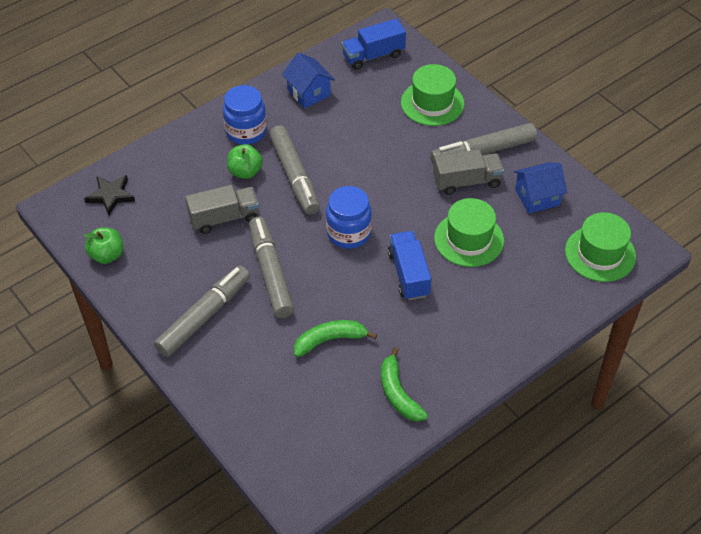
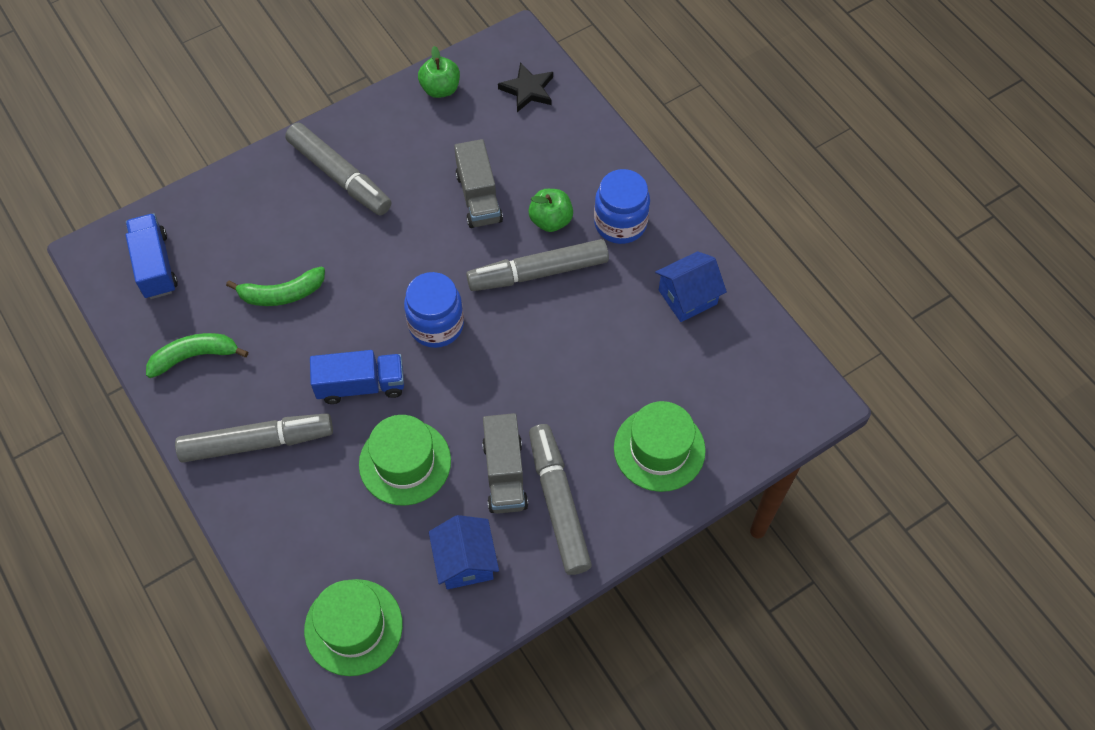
camera: 95 degrees right, 10 degrees up
grey marker [249,217,294,318] -> grey marker moved to [175,413,333,463]
green banana [294,320,377,357] -> green banana turned 90 degrees clockwise [226,267,325,306]
blue truck [342,19,406,70] -> blue truck moved to [126,213,178,299]

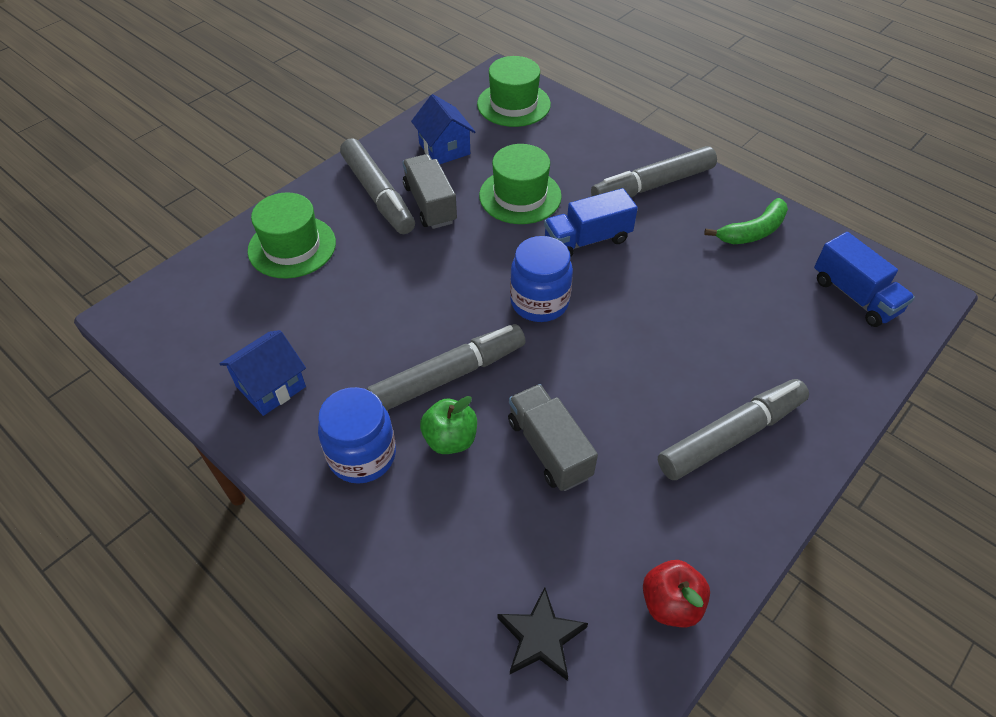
camera: 165 degrees right, 10 degrees down
green banana [226,267,325,306] -> none
grey marker [285,123,391,216] -> grey marker turned 120 degrees clockwise [658,379,809,480]
green apple [418,46,460,98] -> red apple [643,560,710,627]

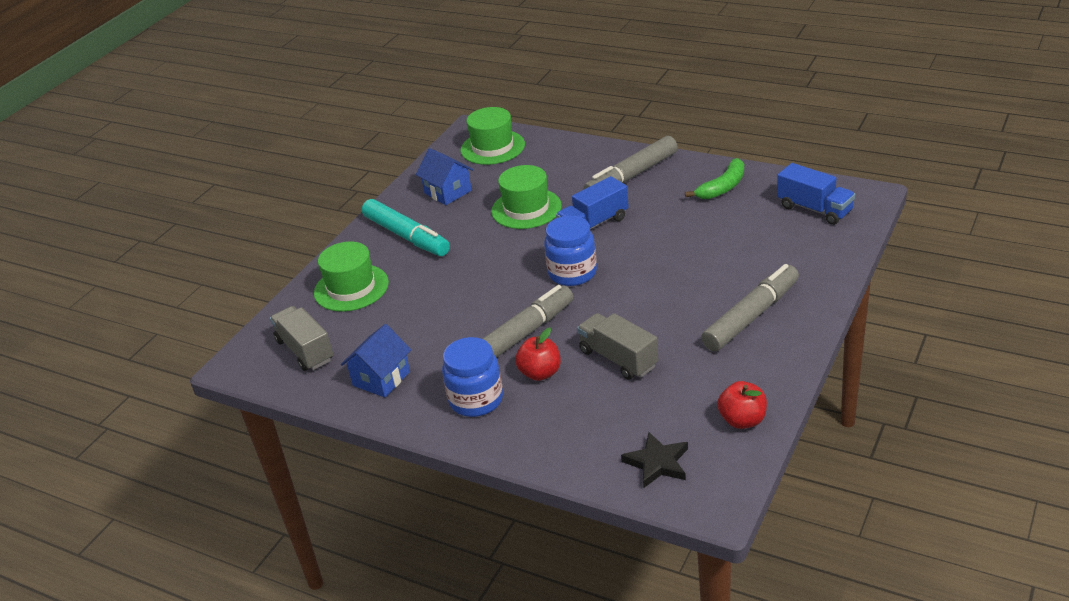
camera: 10 degrees left, 15 degrees down
grey marker [340,138,415,234] -> turquoise marker [362,199,450,256]
grey truck [402,154,457,229] -> grey truck moved to [270,306,334,371]
green apple [420,396,477,454] -> red apple [515,328,561,381]

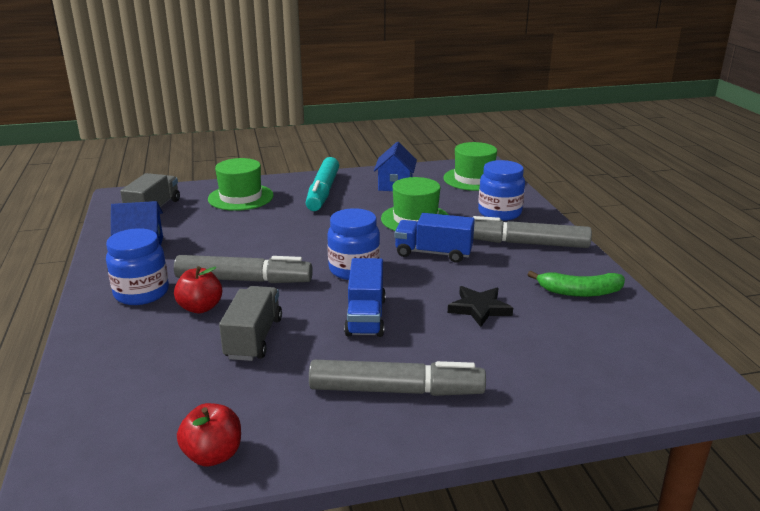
camera: 45 degrees right, 10 degrees down
black star [621,432,688,488] -> black star moved to [448,286,513,327]
blue truck [777,163,855,225] -> blue truck moved to [344,258,386,337]
none -> blue jar [478,160,525,221]

